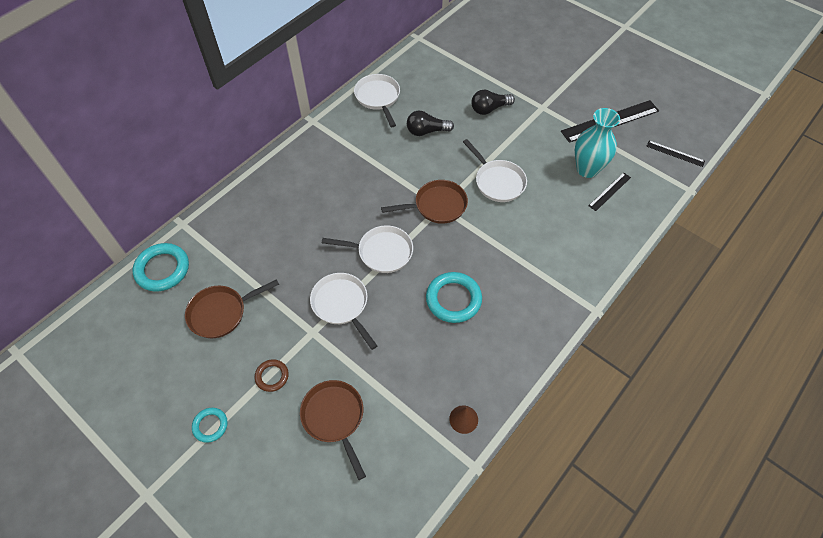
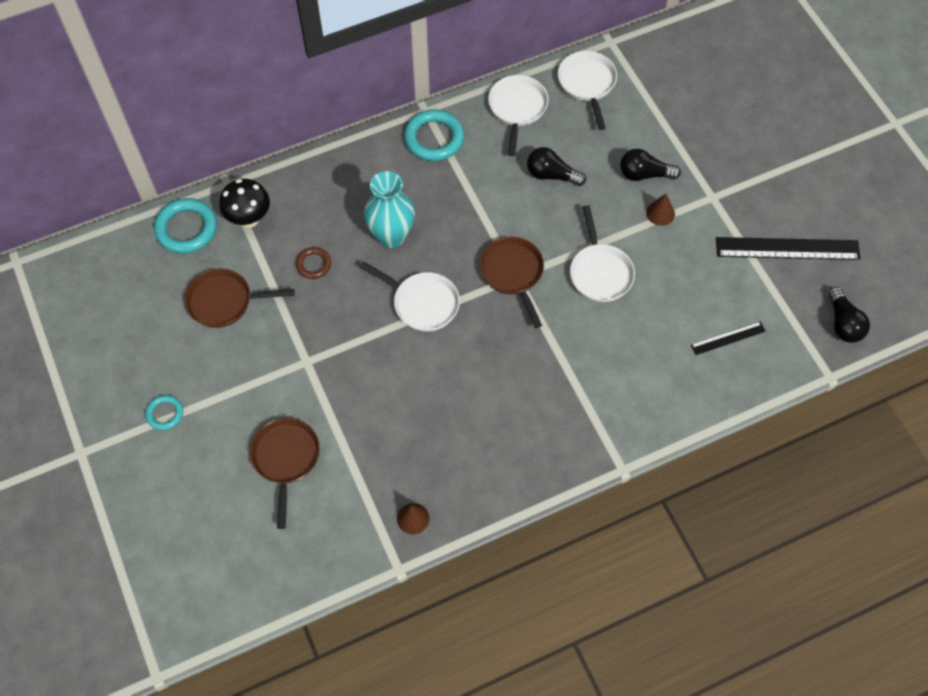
camera: 25 degrees right, 5 degrees up
brown ring [255,359,289,392] -> brown ring moved to [296,247,331,279]
white pan [310,273,377,350] -> white pan moved to [558,51,617,130]
brown pan [381,180,468,224] -> brown pan turned 120 degrees counterclockwise [479,237,544,328]
turquoise ring [426,272,482,323] -> turquoise ring moved to [404,110,464,161]
turquoise vase [575,108,620,178] -> turquoise vase moved to [364,171,415,248]
black ruler [646,140,705,167] -> black light bulb [828,287,870,343]
none -> black mushroom [219,179,270,228]
none -> brown cone [646,194,675,226]

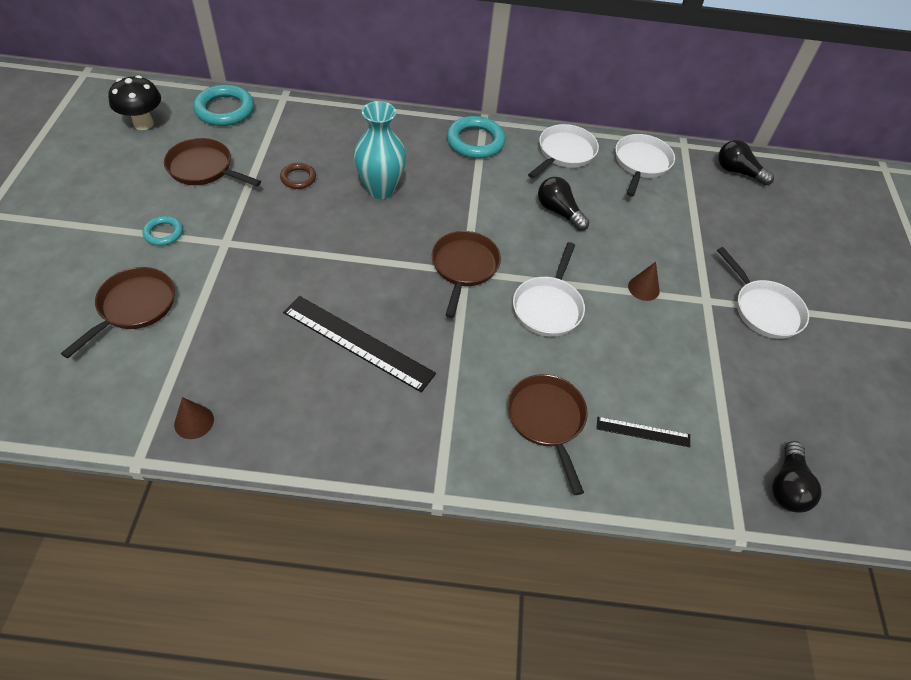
camera: 25 degrees right, 10 degrees down
turquoise ring [145,395,183,430] -> turquoise ring moved to [142,216,183,246]
black mushroom [219,179,270,228] -> black mushroom moved to [108,75,161,130]
white pan [360,262,460,332] -> white pan moved to [717,247,809,339]
black light bulb [620,149,681,181] -> black light bulb moved to [718,140,774,186]
black ruler [716,237,861,260] -> black ruler moved to [283,296,436,393]
none -> brown pan [507,374,588,495]

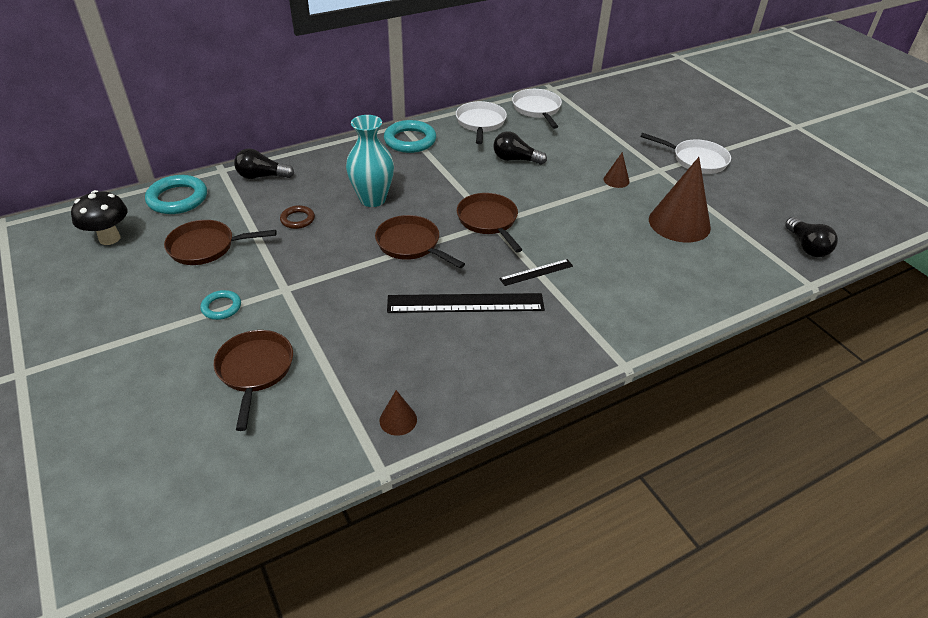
camera: 30 degrees left, 10 degrees down
brown pan [507,374,588,495] -> brown pan moved to [375,215,465,268]
white pan [513,242,585,337] -> none
black ruler [596,417,690,447] -> black ruler moved to [499,259,573,286]
black light bulb [718,140,774,186] -> black light bulb moved to [234,149,294,179]
none -> brown cone [649,157,711,242]

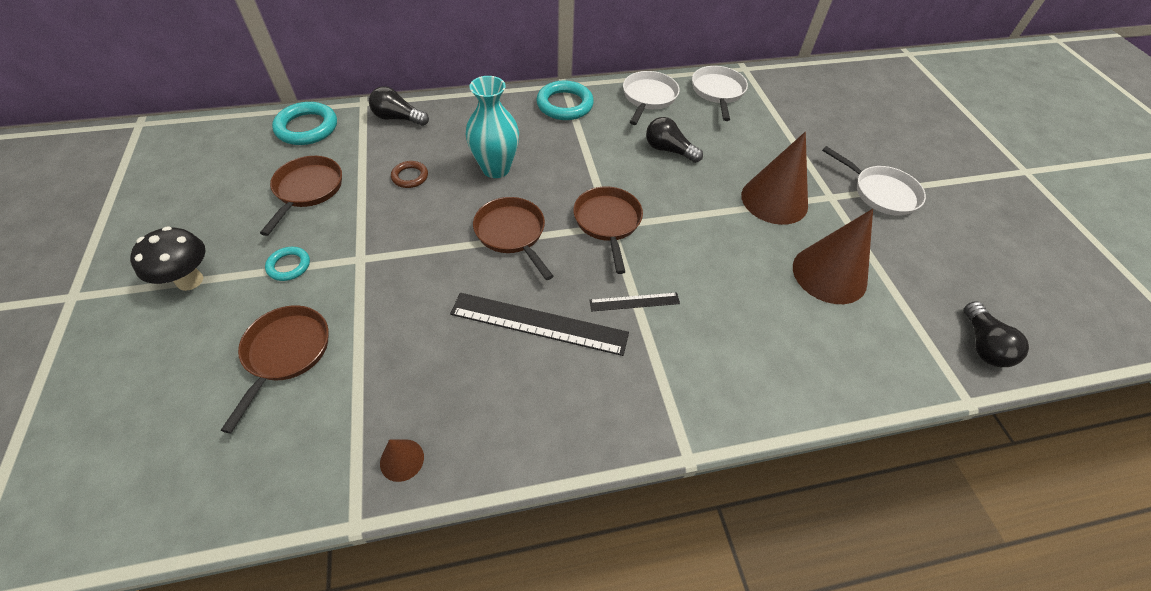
camera: 15 degrees right, 10 degrees up
black mushroom [71,190,128,245] -> black mushroom moved to [130,226,206,291]
brown pan [164,220,277,265] -> brown pan turned 90 degrees clockwise [260,156,342,236]
brown cone [604,152,630,188] -> brown cone [741,132,808,225], size x2.19

